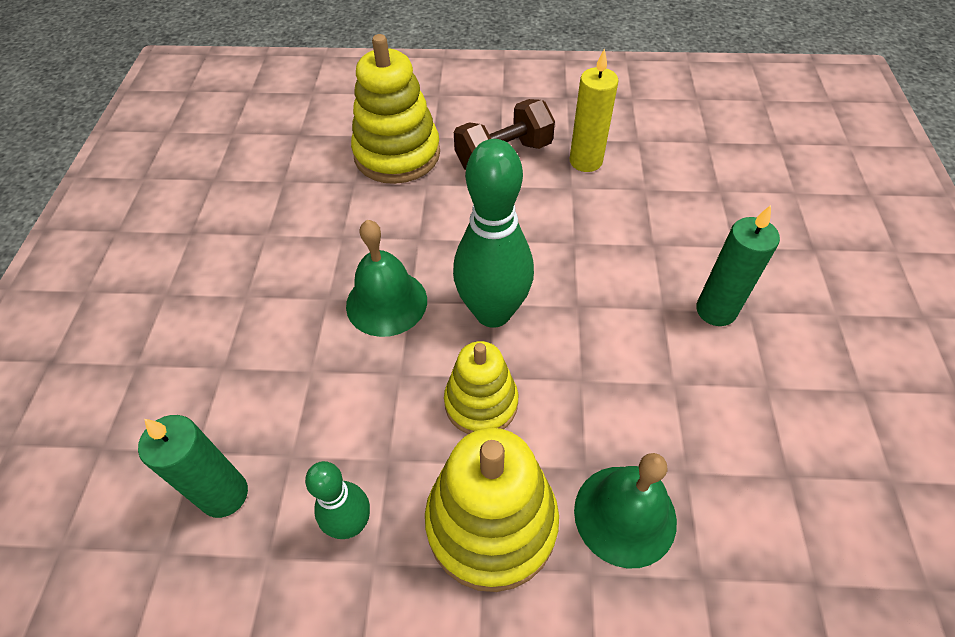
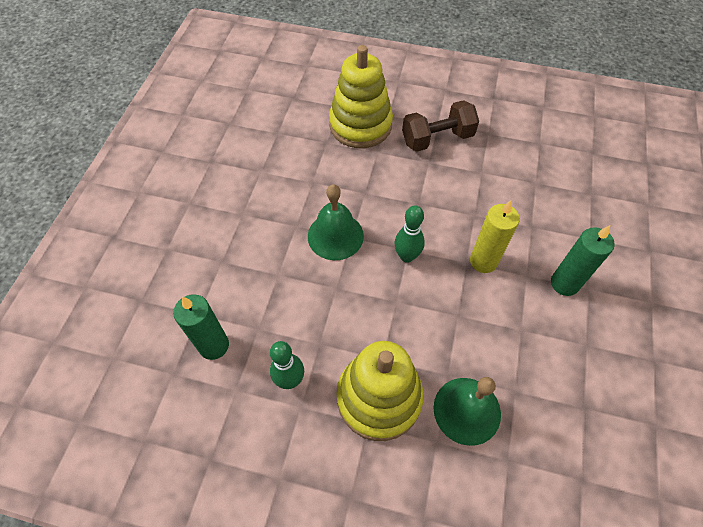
camera: 10 degrees right, 5 degrees up
yellow stacking toy [444,341,518,434] -> none
green bowling pin [453,139,534,328] -> green bowling pin [395,205,425,263], size x0.56
yellow candle [570,48,618,172] -> yellow candle moved to [470,200,520,273]

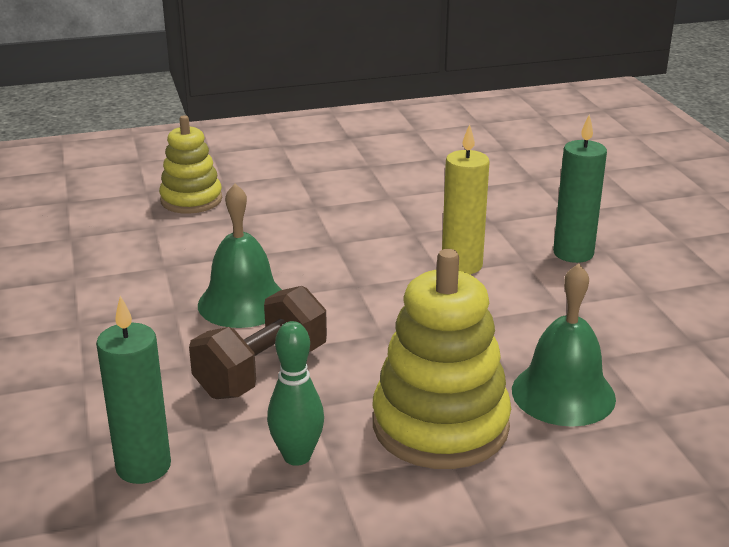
camera: 30 degrees left, 30 degrees down
yellow stacking toy [329,45,393,148] -> yellow stacking toy [159,115,222,214], size x0.63
green bowling pin [395,205,425,263] -> none
brown dumbbell [402,100,479,152] -> brown dumbbell moved to [189,286,327,399]

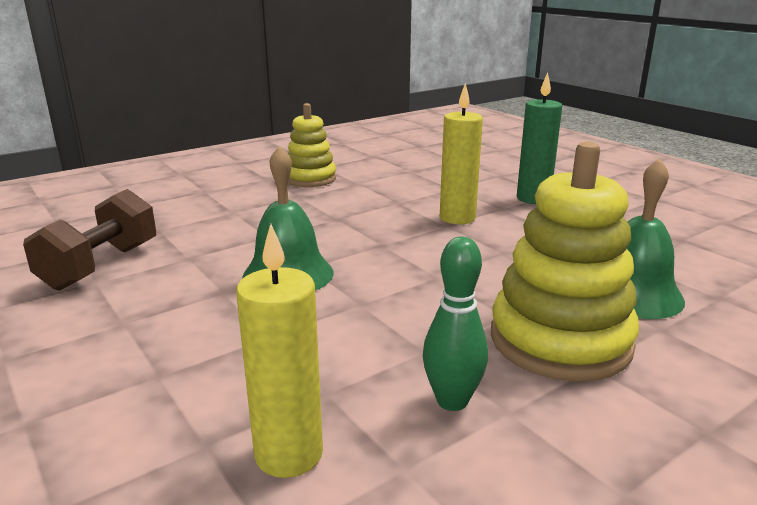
camera: 20 degrees left, 5 degrees down
green candle [96,296,171,484] -> yellow candle [236,224,323,478]
yellow stacking toy [159,115,222,214] -> yellow stacking toy moved to [288,103,336,187]
brown dumbbell [189,286,327,399] -> brown dumbbell moved to [23,189,156,291]

